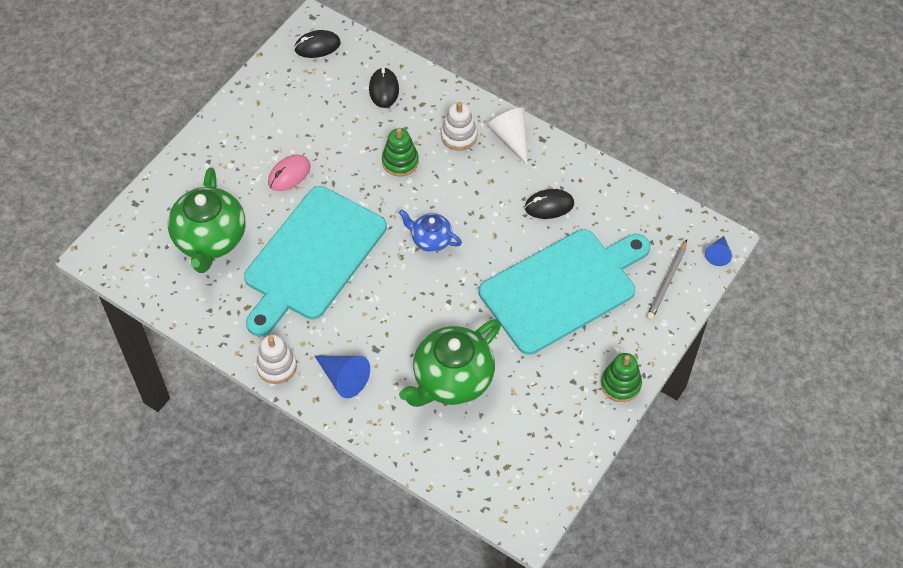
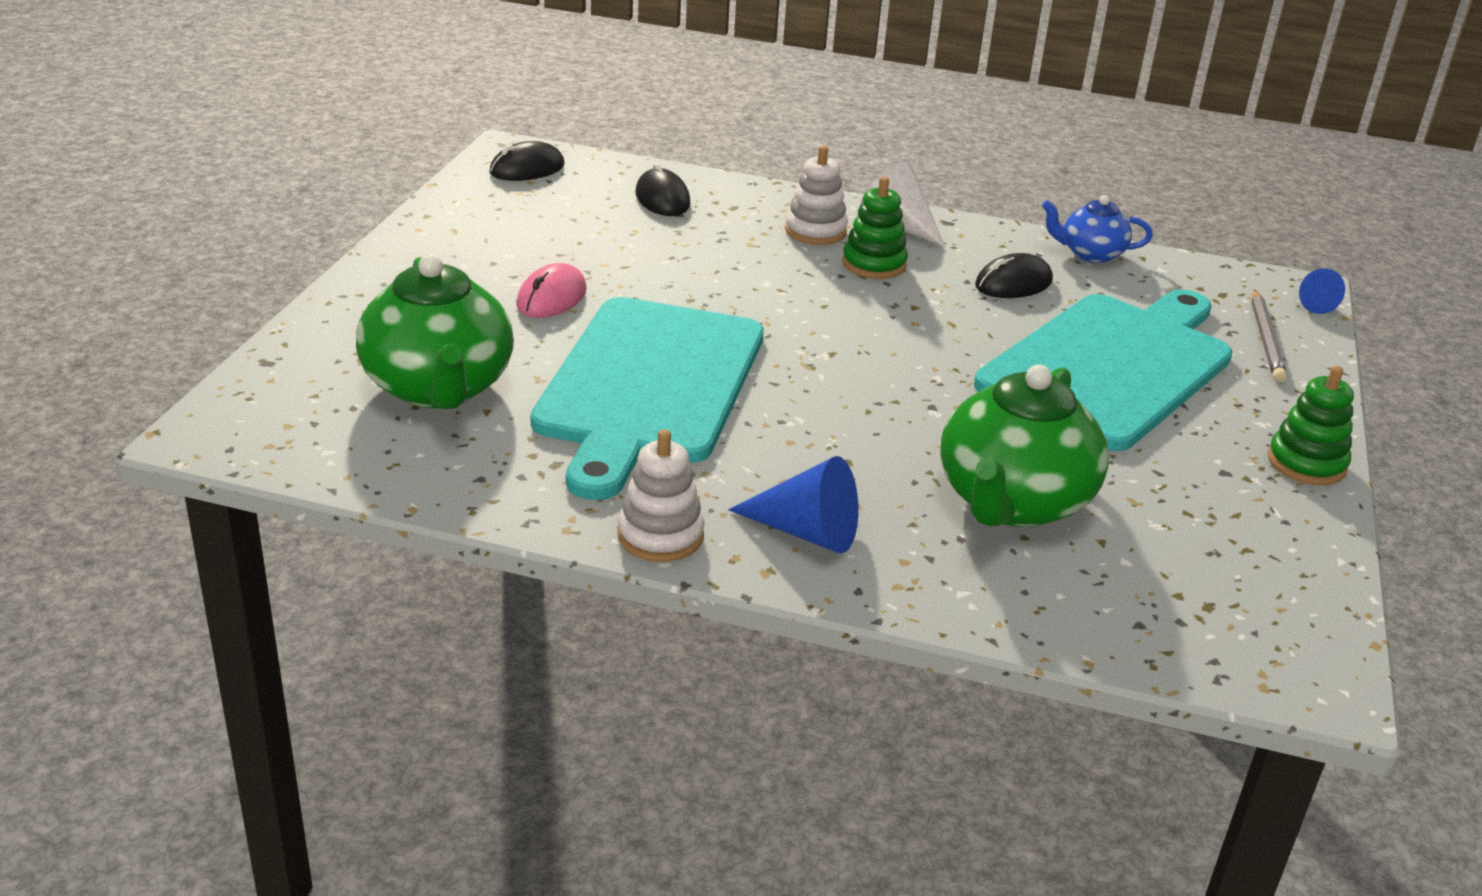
camera: 20 degrees left, 25 degrees down
green stacking toy [382,128,419,176] -> green stacking toy moved to [842,177,908,279]
blue teapot [399,209,462,252] -> blue teapot moved to [1042,195,1153,263]

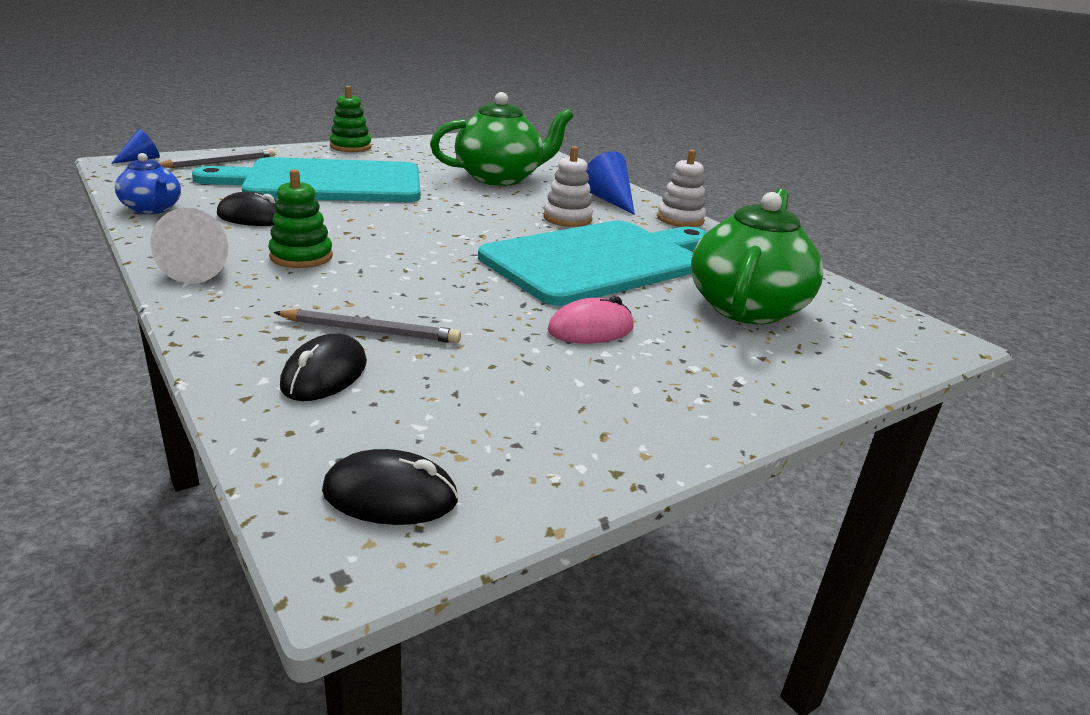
camera: 140 degrees left, 5 degrees down
white stacking toy [785,146,848,245] -> white stacking toy moved to [543,146,593,227]
none -> grey pencil [273,309,461,343]

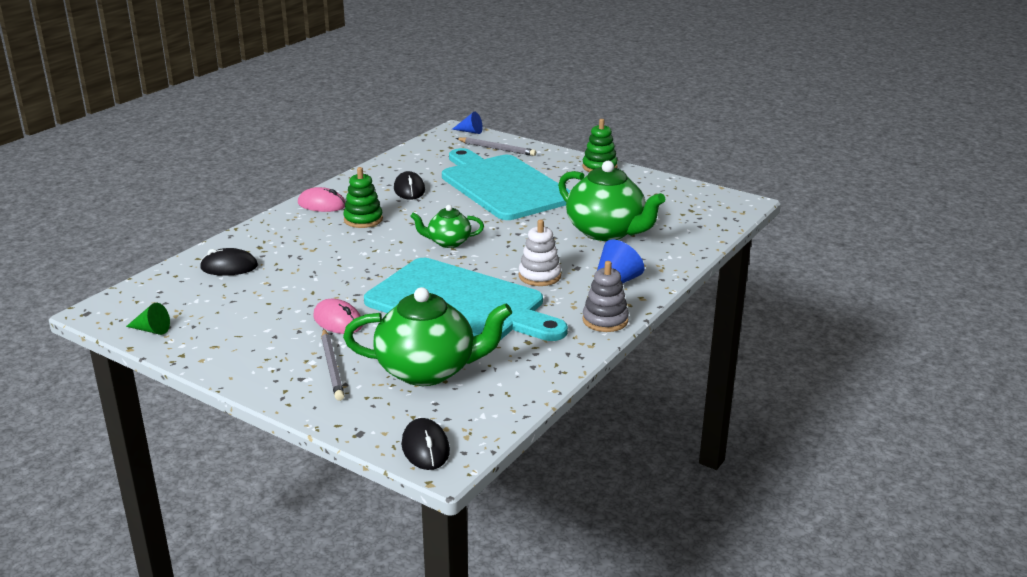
camera: 70 degrees right, 0 degrees up
blue teapot [115,153,181,214] -> none
white cone [150,208,228,284] -> pink mouse [298,187,345,212]
grey pencil [273,309,461,343] -> grey pencil moved to [321,329,345,401]
black mouse [322,449,459,525] -> black mouse moved to [402,418,450,470]
white stacking toy [657,150,706,227] -> grey stacking toy [582,261,629,332]
none -> green cone [126,303,170,335]
none -> green teapot [410,205,484,248]

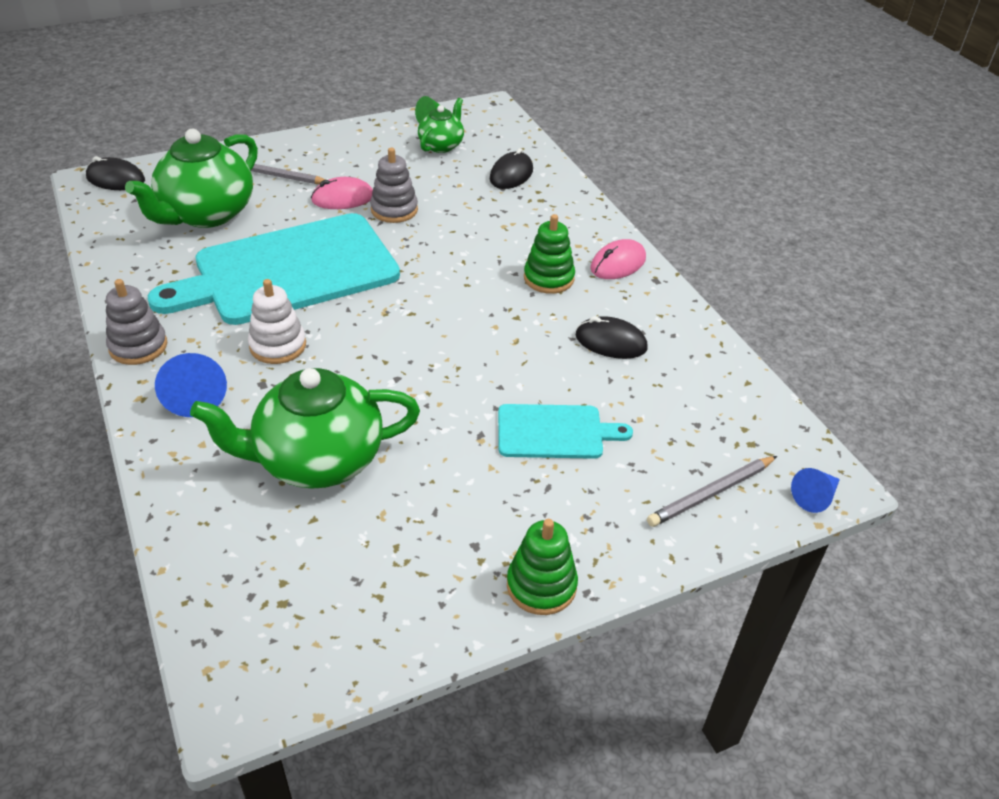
camera: 120 degrees right, 15 degrees up
green teapot [410,205,484,248] -> green teapot moved to [418,98,464,153]
turquoise cutting board [442,148,570,220] -> turquoise cutting board [498,404,633,459], size x0.48
none -> grey stacking toy [370,148,418,223]

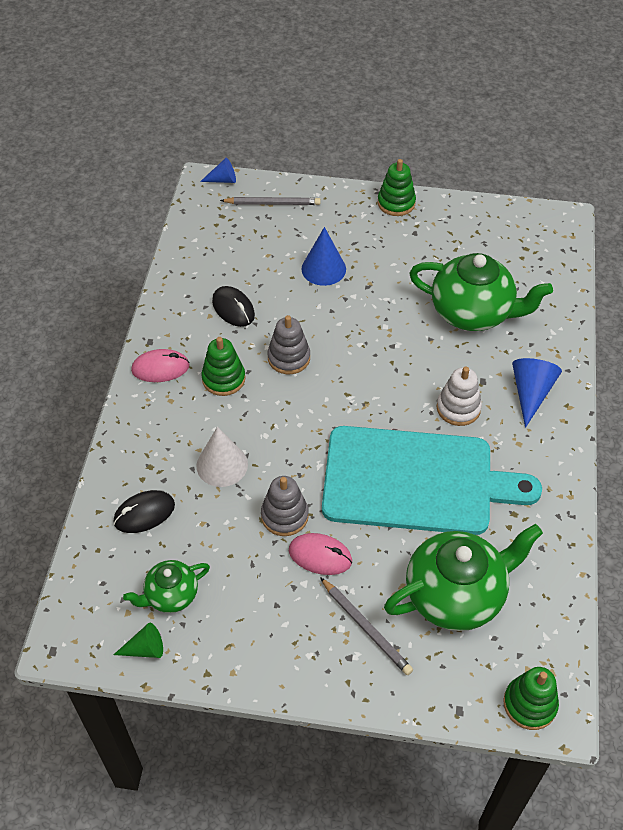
camera: 145 degrees left, 10 degrees up
black mouse [86,156,145,190] -> green stacking toy [503,667,559,730]
grey stacking toy [106,279,167,365] -> grey stacking toy moved to [268,315,310,374]
turquoise cutting board [498,404,633,459] -> blue cone [302,227,346,286]
none -> white cone [197,427,248,487]

